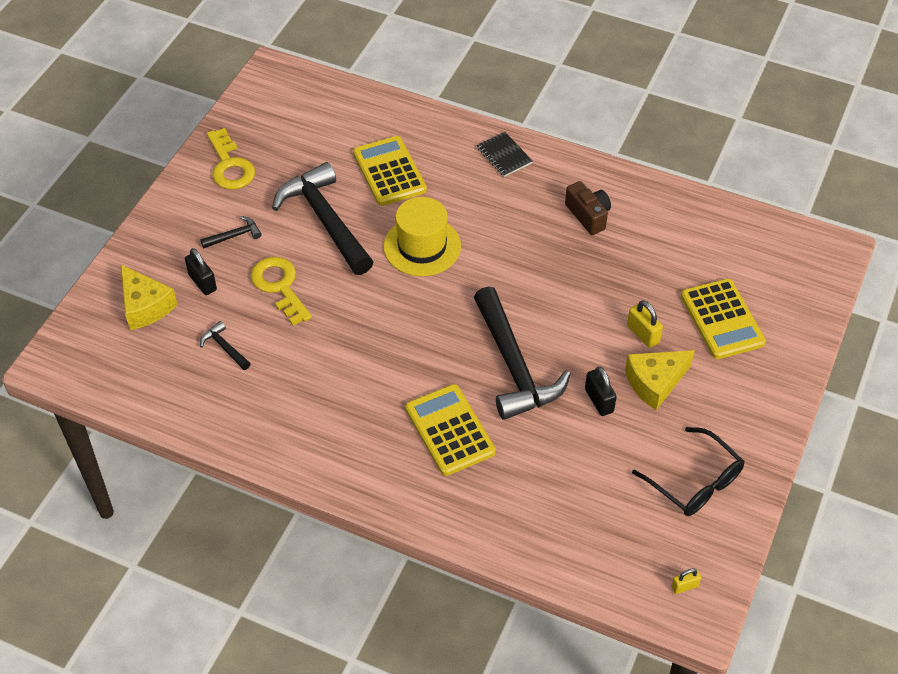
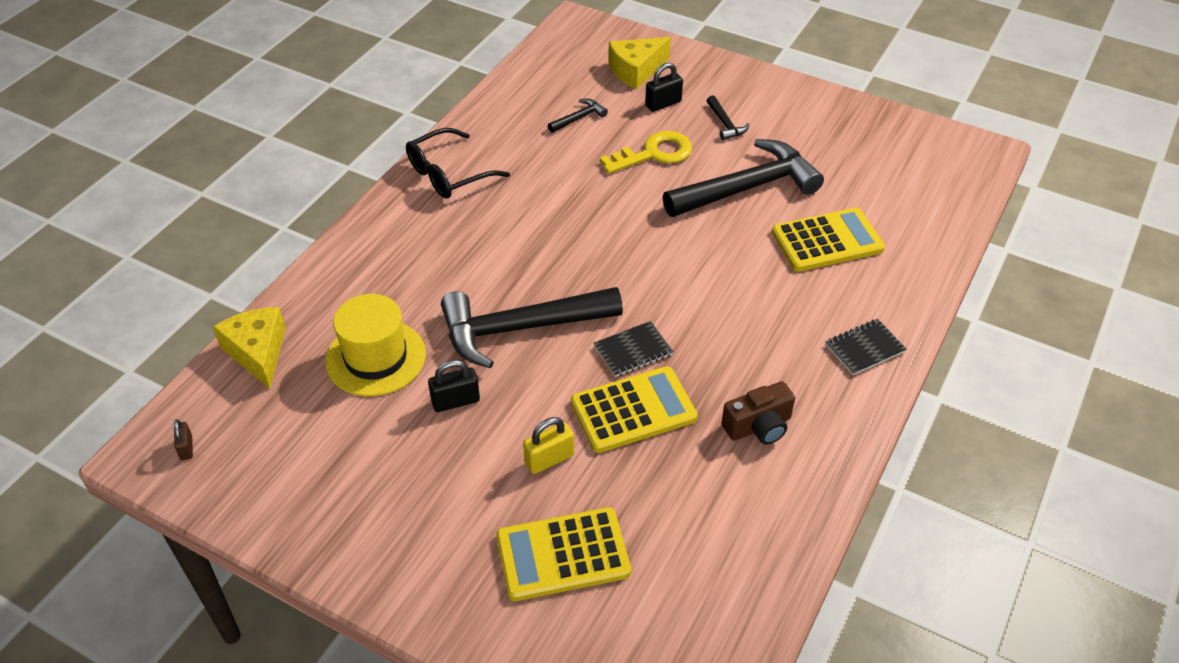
camera: 95 degrees right, 5 degrees down
yellow key [207,128,255,190] -> none
yellow hat [383,197,461,276] -> yellow hat moved to [325,294,426,396]
yellow calculator [405,384,496,476] -> yellow calculator moved to [571,366,698,453]
yellow cheese [625,350,695,410] -> yellow cheese moved to [213,307,286,389]
black glasses [632,427,744,516] -> black glasses moved to [406,128,510,199]
yellow padlock [671,569,701,594] -> brown padlock [174,419,193,460]
none -> black notebook [594,321,673,377]

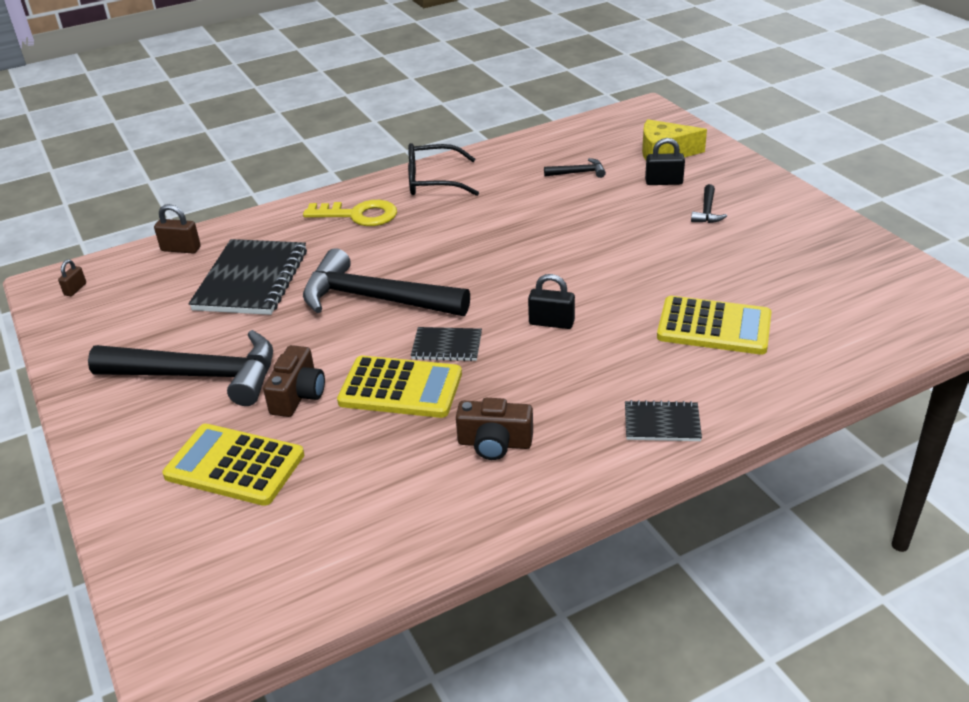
camera: 35 degrees right, 10 degrees down
yellow cheese [213,307,286,389] -> brown padlock [154,204,201,253]
yellow hat [325,294,426,396] -> black notebook [189,239,307,315]
black padlock [428,360,480,412] -> black padlock moved to [528,274,575,329]
yellow padlock [523,417,574,474] -> brown camera [263,345,325,417]
yellow key [600,131,692,174] -> yellow key moved to [303,200,397,226]
black hammer [662,139,824,217] -> black hammer moved to [88,330,273,406]

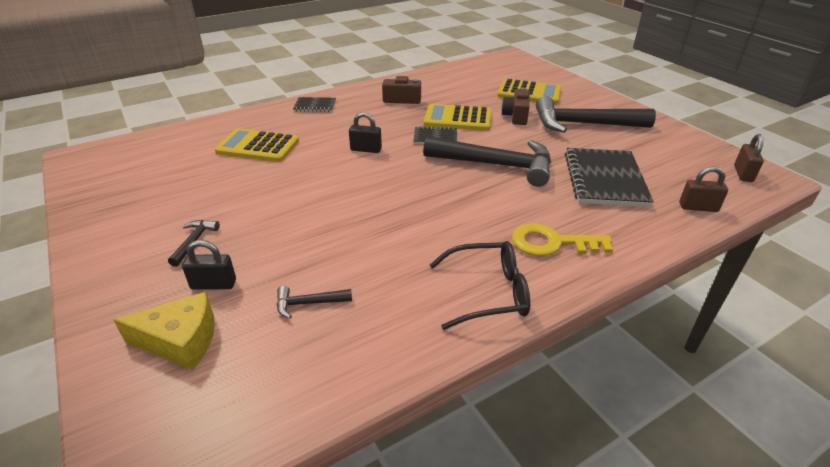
camera: 175 degrees right, 0 degrees up
brown padlock [58,259,86,296] -> brown padlock [734,134,764,182], size x1.57

